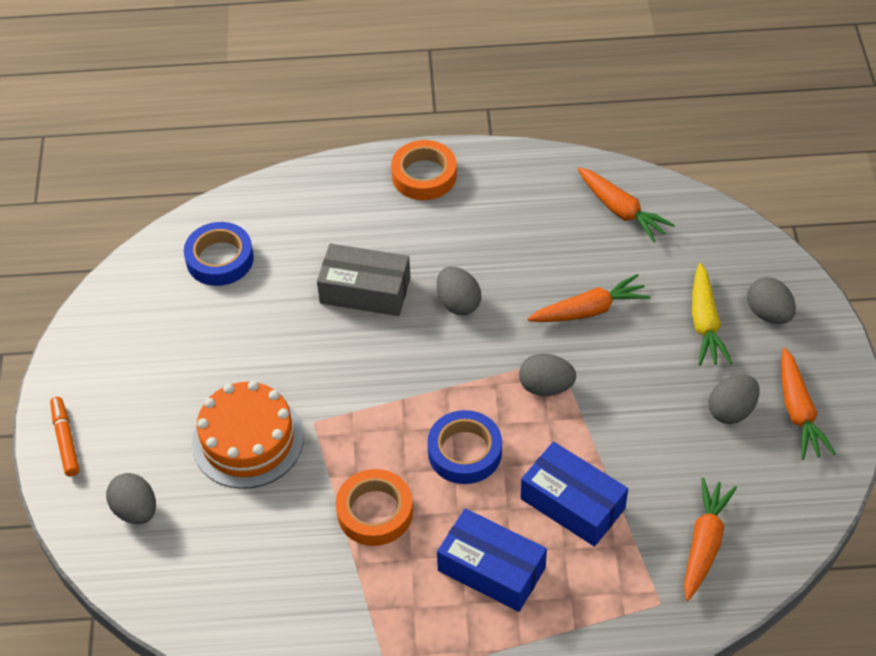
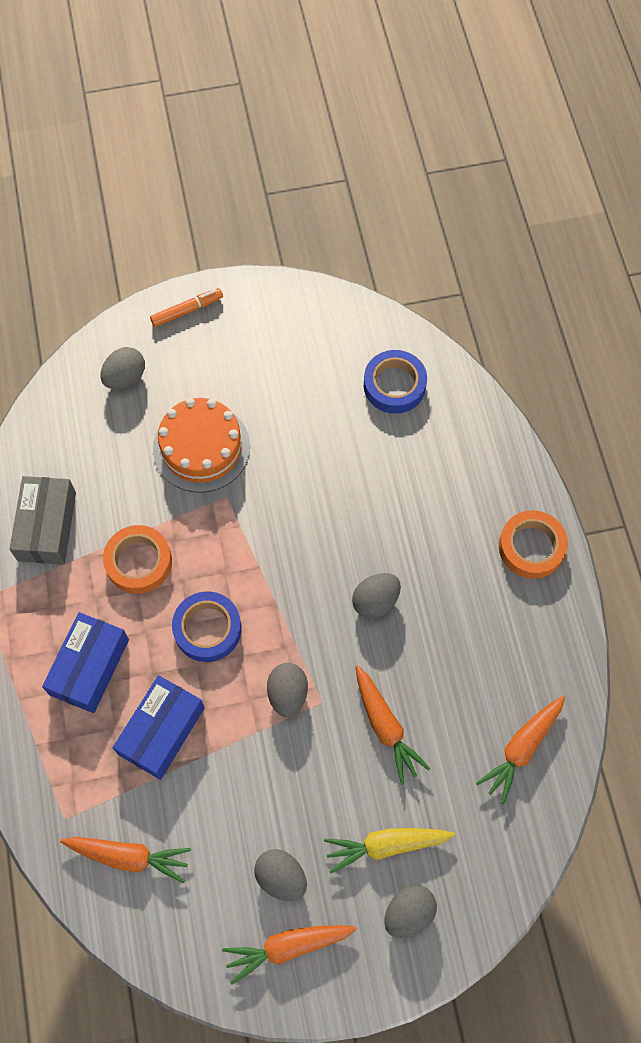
camera: 80 degrees right, 15 degrees up
grey box [317,243,410,316] -> grey box moved to [10,476,76,565]

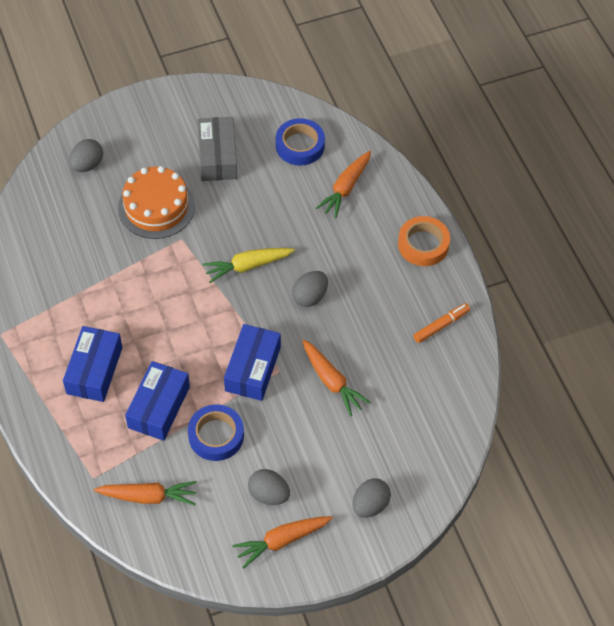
camera: 10 degrees left, 10 degrees down
grey box [10,476,76,565] -> grey box moved to [197,117,237,181]
orange tape [103,525,172,594] -> none
orange marker [150,288,223,327] -> orange marker moved to [413,303,470,343]
blue tape [172,591,241,662] -> blue tape moved to [188,404,244,461]
grey egg [267,663,308,717] -> blue box [224,324,281,401]
yellow carrot [324,828,455,874] -> yellow carrot moved to [202,248,295,283]
orange carrot [476,696,565,804] -> orange carrot moved to [316,151,371,218]

